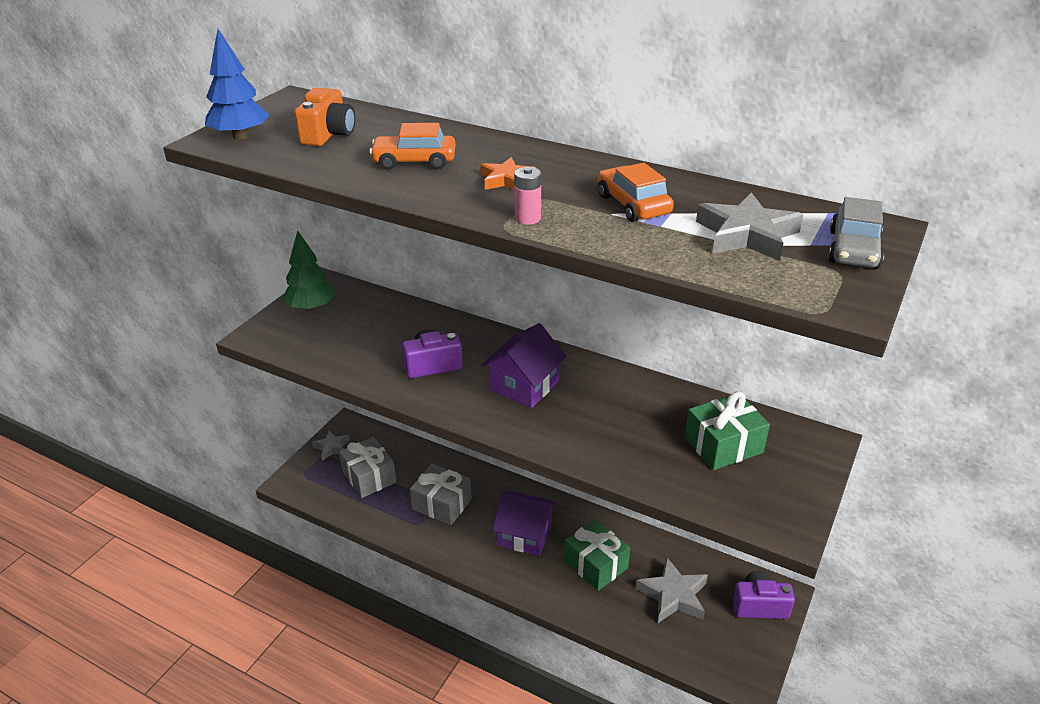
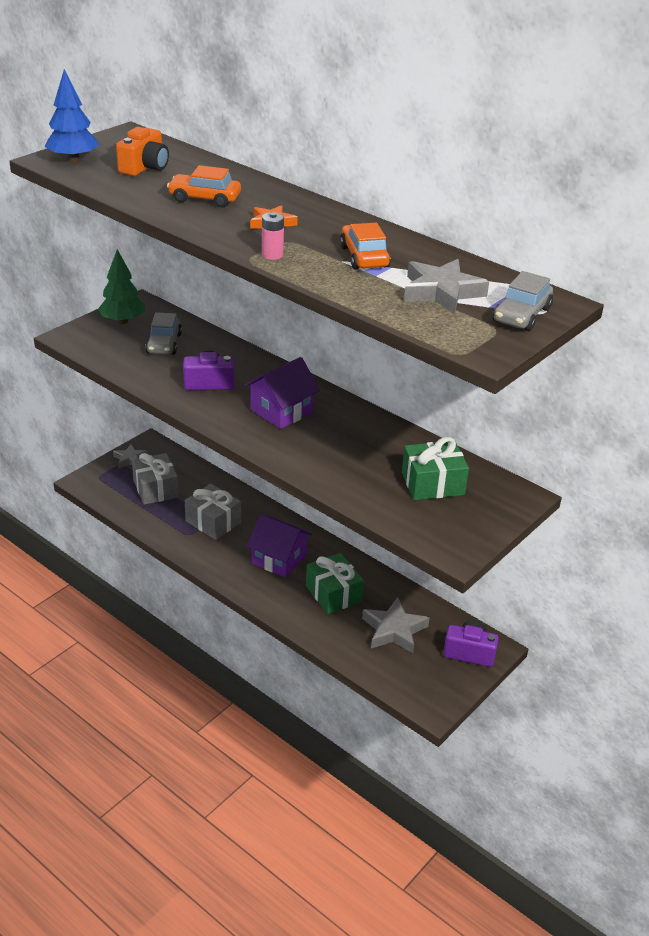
camera: 10 degrees right, 0 degrees up
none -> grey car [145,312,182,355]

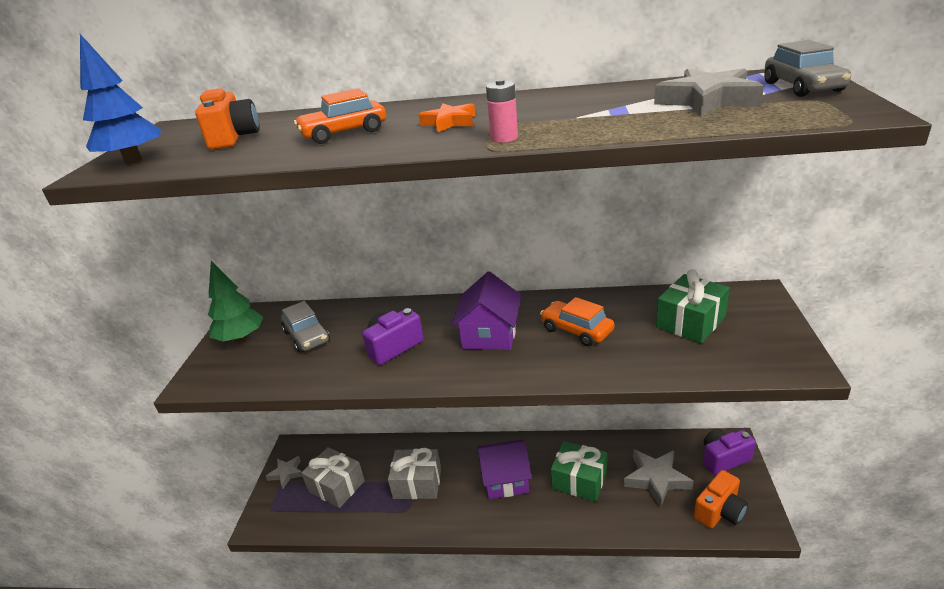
camera: 30 degrees left, 5 degrees down
orange car [340,223,391,269] -> orange car moved to [540,297,614,346]
none -> orange camera [694,470,748,528]

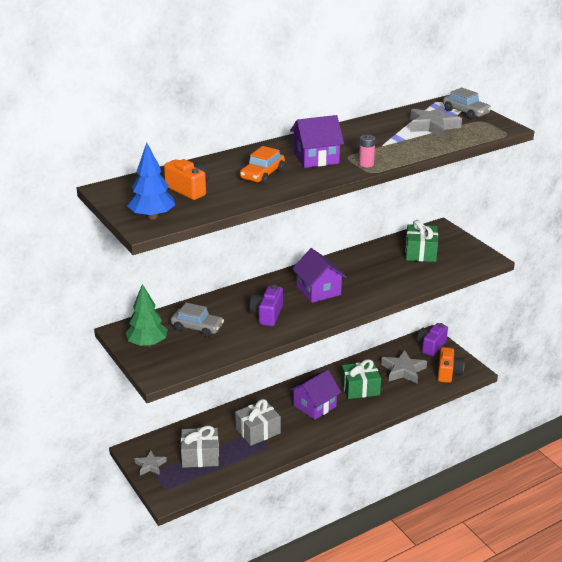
camera: 40 degrees left, 0 degrees up
orange star [418,103,475,133] -> purple house [290,115,344,168]
orange car [540,297,614,346] -> none

